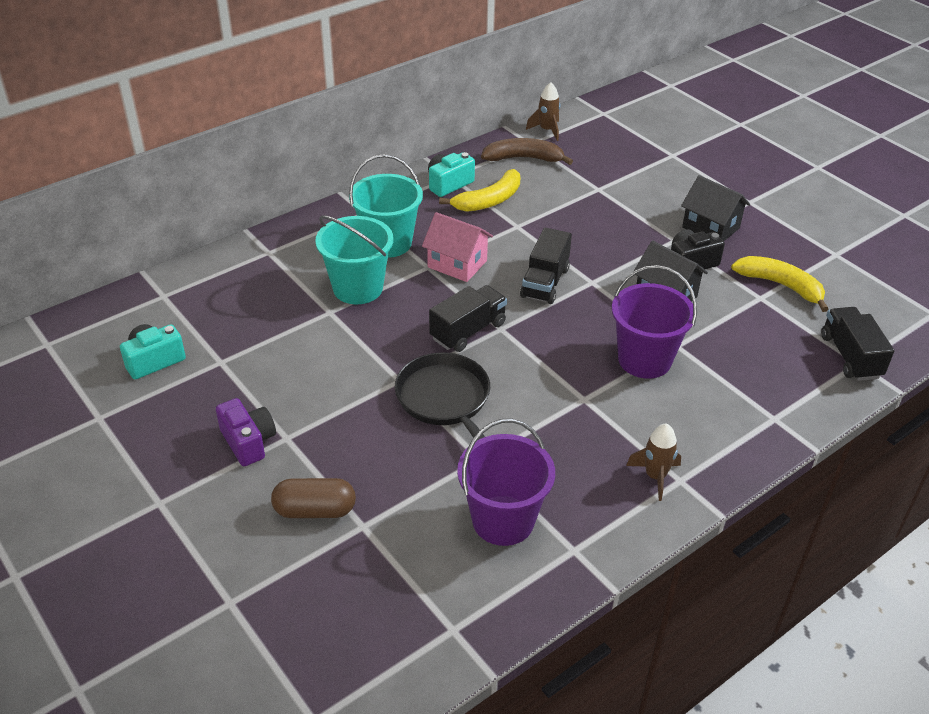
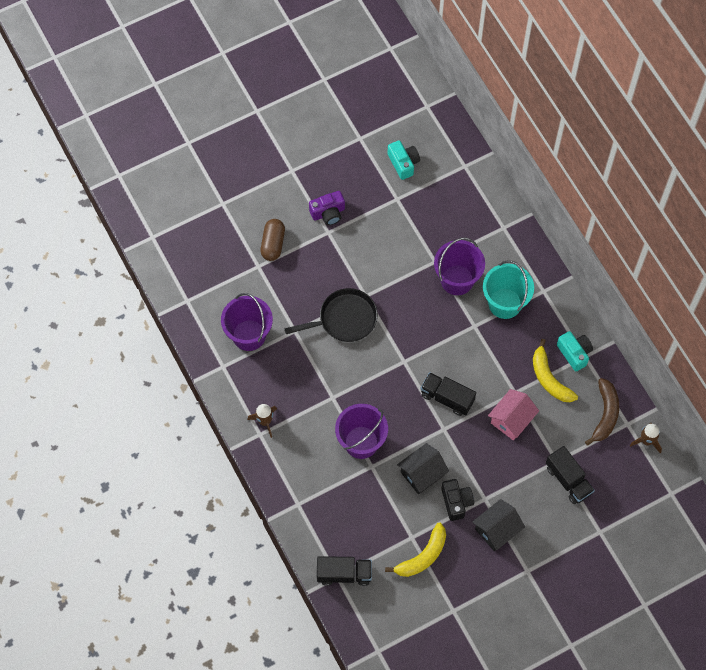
camera: 100 degrees right, 25 degrees up
turquoise bucket [315,215,393,304] -> purple bucket [434,238,485,295]
pink house [422,212,493,282] -> pink house moved to [488,389,539,440]
black truck [429,285,507,352] -> black truck moved to [546,446,595,504]

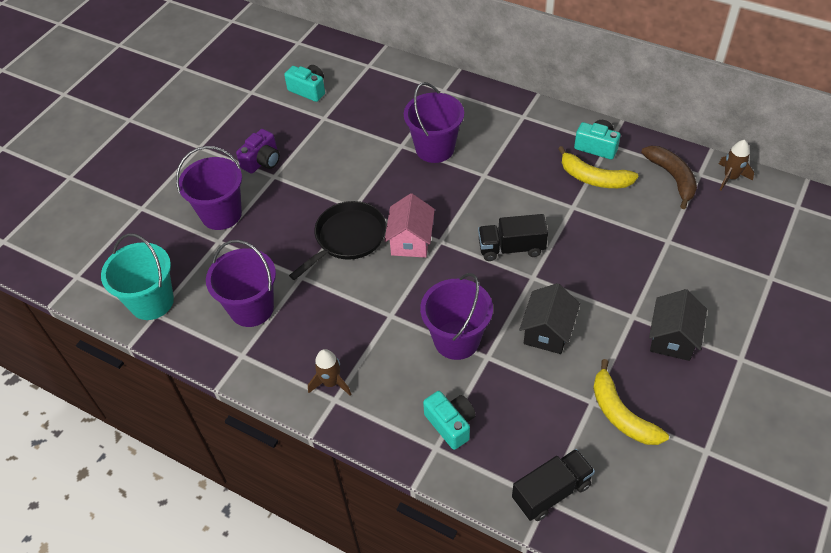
camera: 30 degrees left, 15 degrees down
brown capsule [260,219,285,261] -> purple bucket [176,146,242,230]
yellow banana [385,522,446,577] -> yellow banana turned 135 degrees clockwise [593,359,669,445]
black camera [441,479,474,521] -> none
turquoise bucket [483,260,534,319] -> turquoise bucket moved to [101,233,174,320]
pink house [488,389,539,440] -> pink house moved to [384,193,435,258]
black truck [546,446,595,504] -> none
none -> turquoise camera [423,391,476,450]

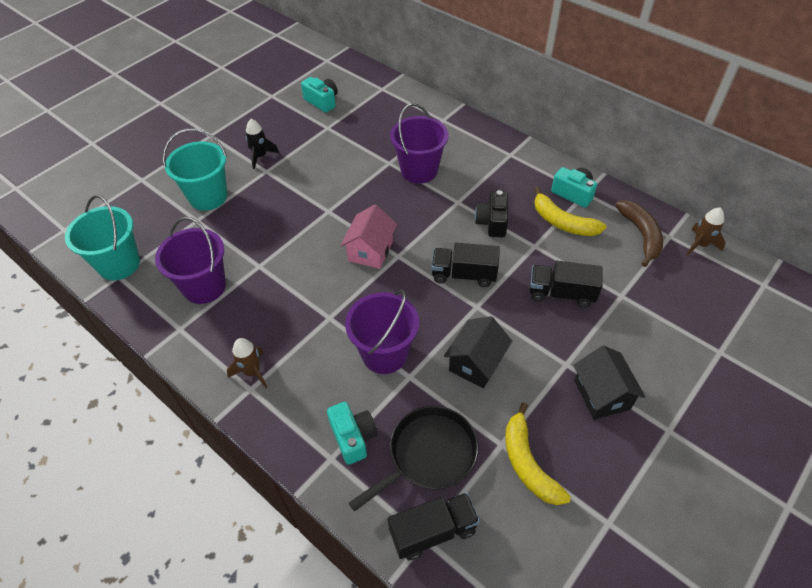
camera: 10 degrees right, 0 degrees up
purple bucket [176,146,242,230] -> turquoise bucket [163,128,227,211]
purple camera [236,129,280,174] -> black rocket [246,119,279,169]
black pan [289,201,386,280] -> black pan moved to [349,406,479,511]
black house [649,289,707,361] -> black house turned 45 degrees counterclockwise [573,345,645,420]
none -> black camera [475,190,508,237]
none -> black truck [530,261,603,307]

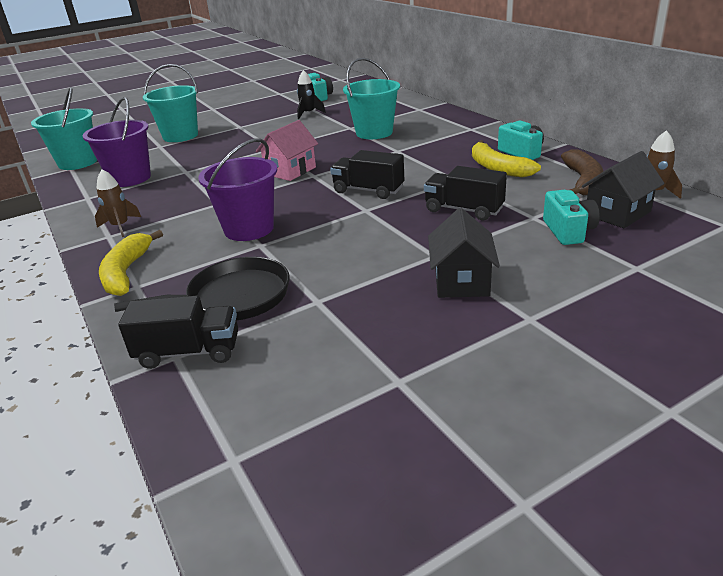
camera: 20 degrees right, 20 degrees down
black rocket [246,119,279,169] -> black rocket moved to [297,70,326,119]
turquoise camera [327,402,377,465] -> turquoise camera moved to [543,190,600,245]
purple bucket [390,103,449,184] -> turquoise bucket [343,58,400,139]
black house [444,316,512,388] -> black house moved to [582,151,664,228]
black camera [475,190,508,237] -> none
yellow banana [505,402,571,505] -> yellow banana moved to [99,230,163,296]

